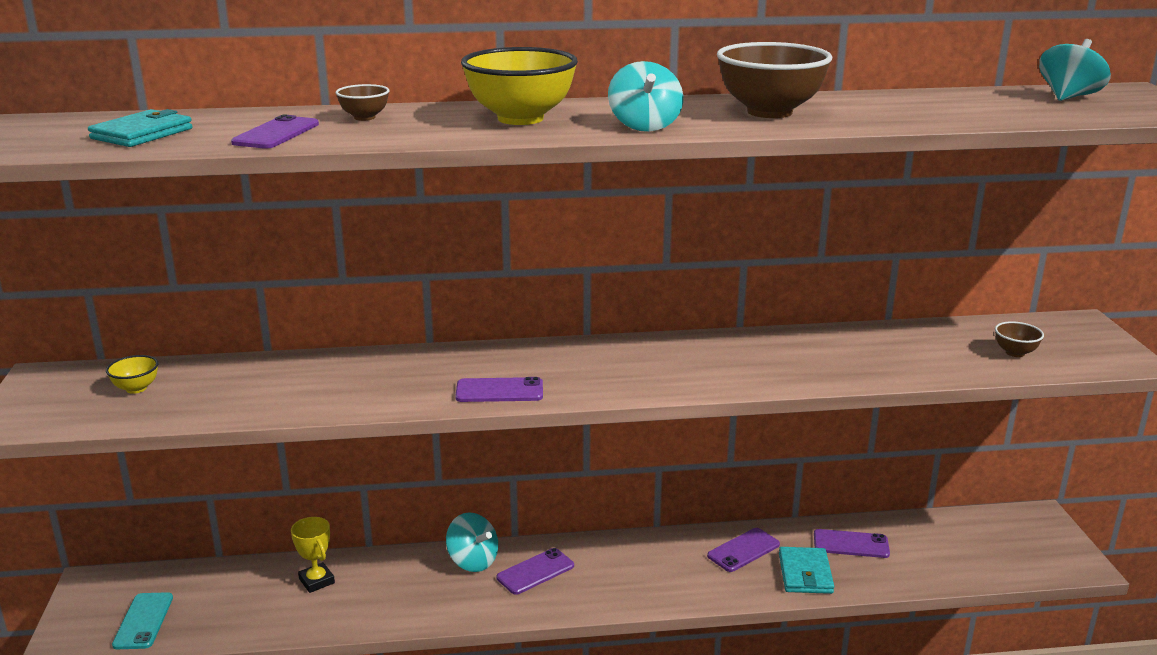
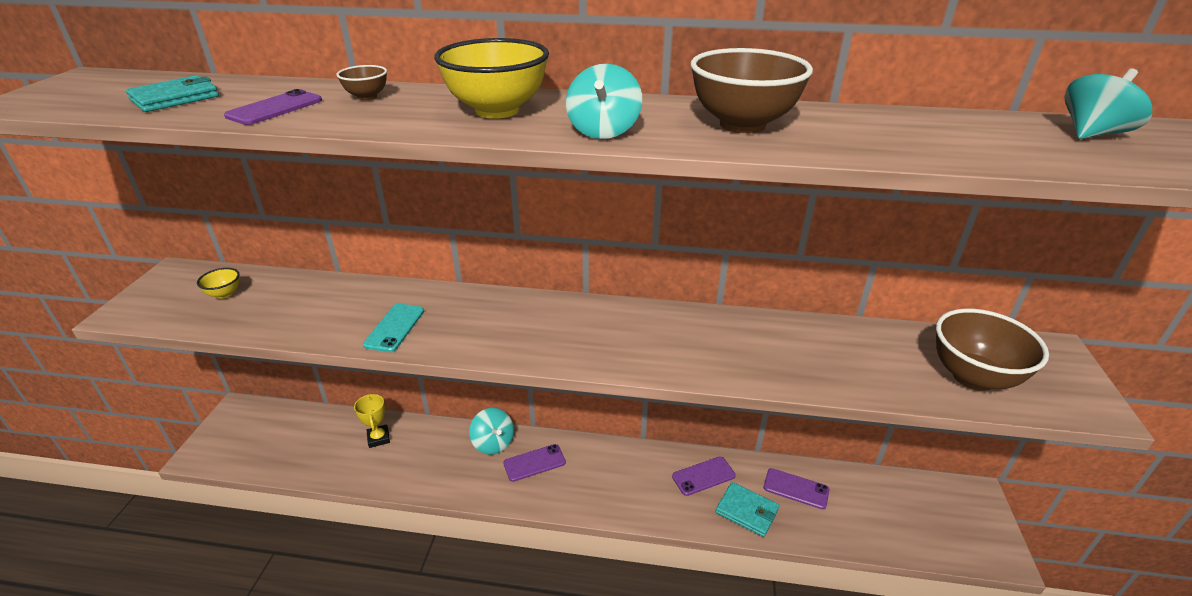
camera: 15 degrees right, 10 degrees up
turquoise phone [112,592,173,649] -> turquoise phone moved to [363,304,424,352]
purple phone [455,377,543,402] -> none
turquoise wallet [779,547,834,594] -> turquoise wallet turned 75 degrees counterclockwise [716,482,779,537]
brown bowl [995,321,1044,357] -> brown bowl [936,309,1049,391], size x2.16

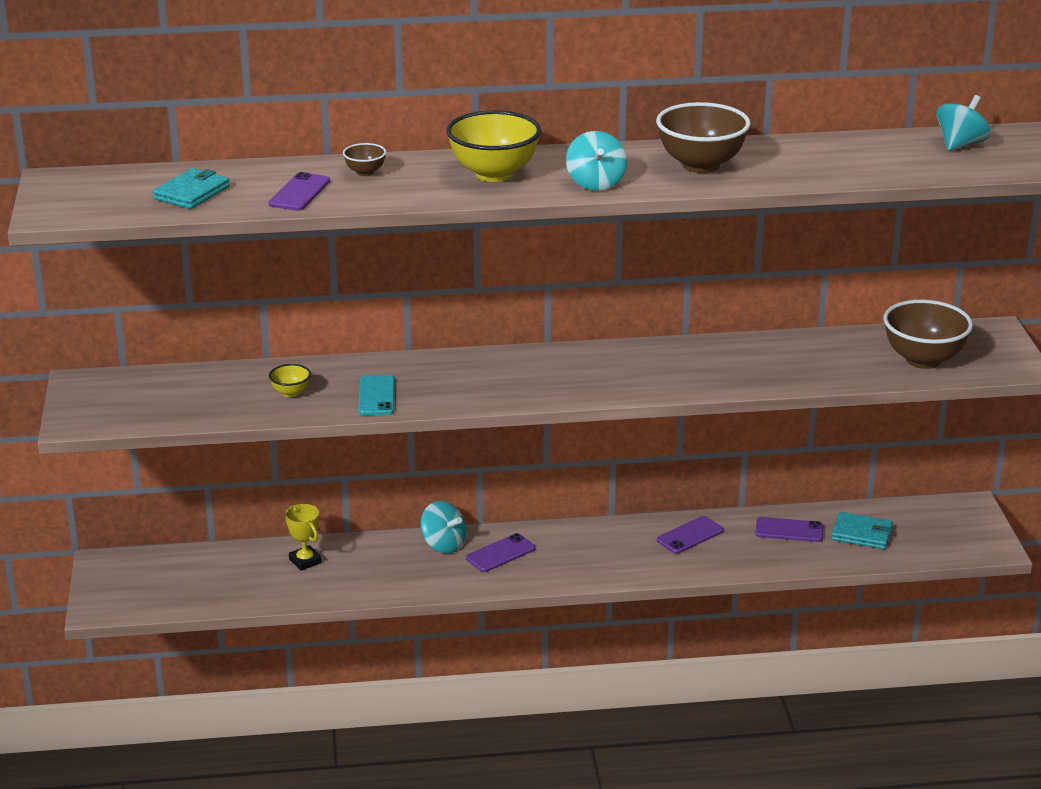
camera: 15 degrees left, 5 degrees down
yellow bowl [197,268,240,299] -> yellow bowl moved to [269,364,311,397]
turquoise wallet [716,482,779,537] -> turquoise wallet moved to [831,512,893,549]

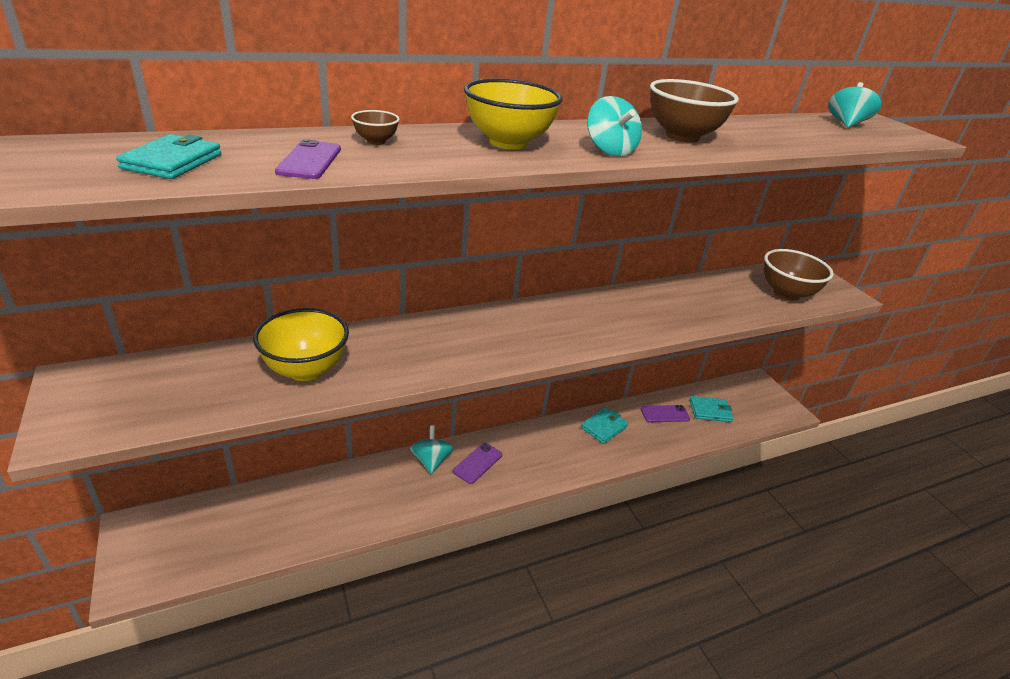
camera: 20 degrees left, 5 degrees up
yellow bowl [269,364,311,397] -> yellow bowl [253,308,349,381], size x2.16
yellow trophy [285,504,322,571] -> none
turquoise phone [358,375,395,415] -> none
turquoise spinning top [420,501,467,554] -> turquoise spinning top turned 120 degrees counterclockwise [410,426,453,474]
purple phone [657,516,724,554] -> turquoise wallet [581,407,629,444]

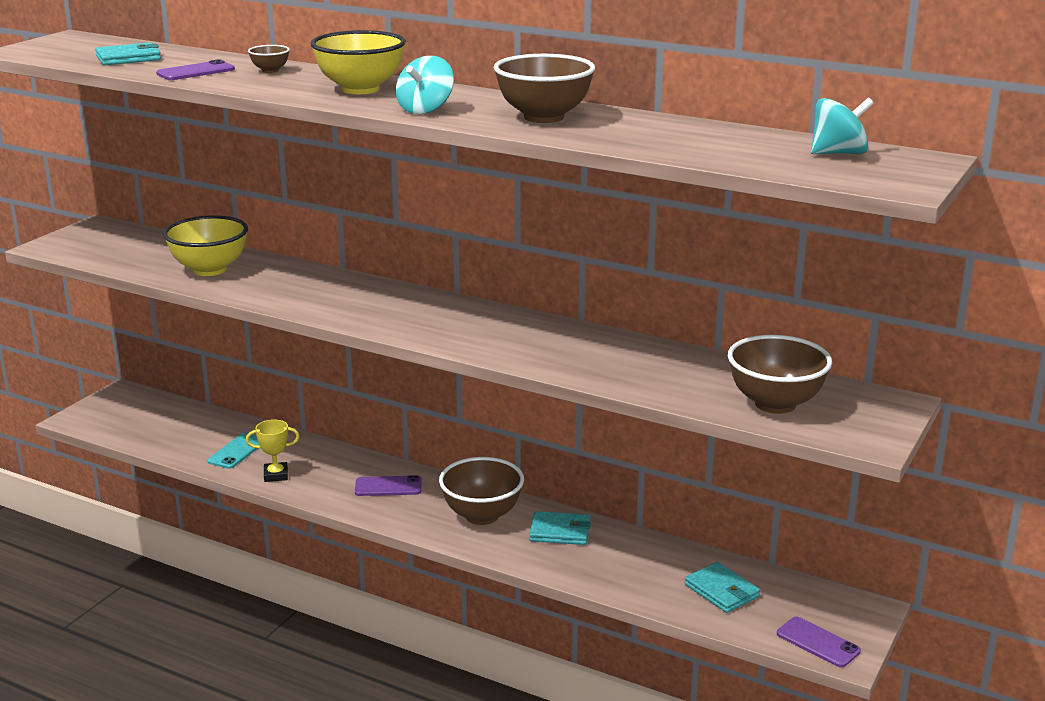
camera: 55 degrees right, 10 degrees down
turquoise spinning top [410,426,453,474] -> none
purple phone [641,405,690,422] -> purple phone moved to [777,617,861,667]
none -> turquoise phone [207,433,259,469]
none -> yellow trophy [246,419,300,482]
none -> brown bowl [439,457,524,525]

